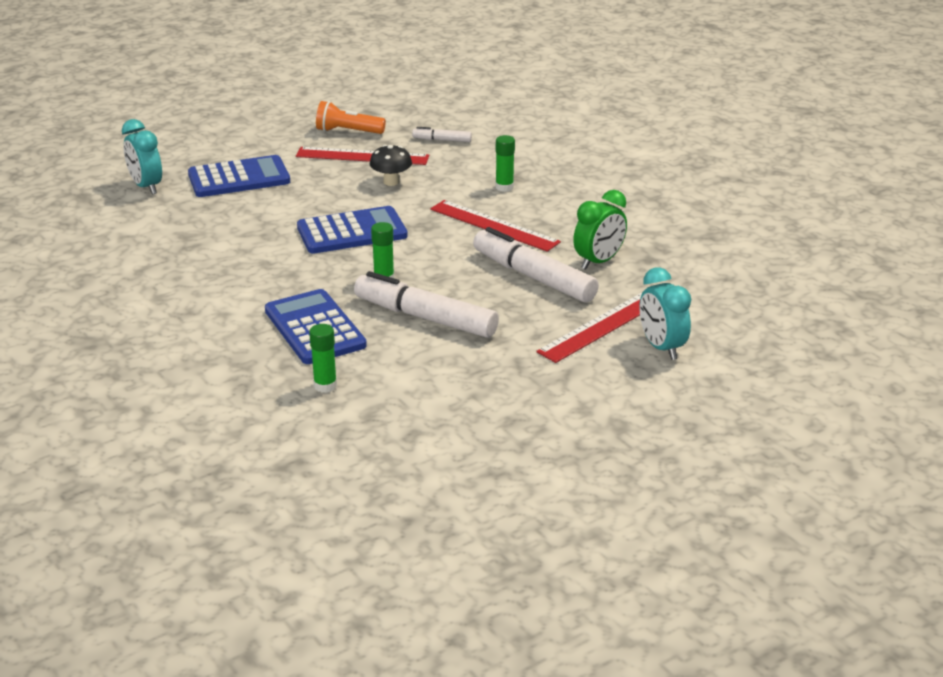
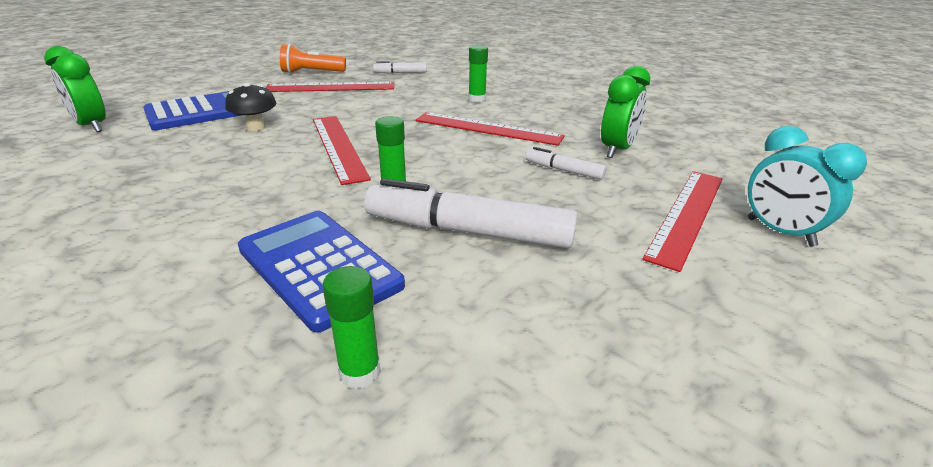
camera: 15 degrees left, 0 degrees up
turquoise clock [122,119,162,195] -> green clock [44,46,106,132]
blue calculator [297,206,408,254] -> red ruler [313,116,371,185]
black mushroom [369,145,412,186] -> black mushroom moved to [225,83,277,131]
white marker [473,227,599,303] -> white marker [526,147,607,180], size x0.48

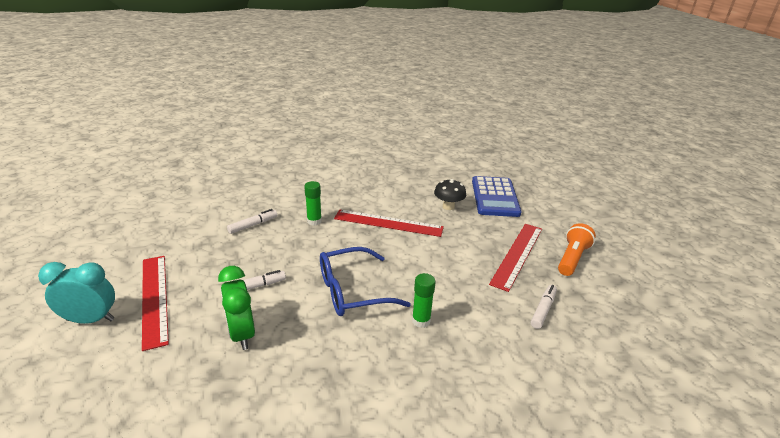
camera: 125 degrees right, 0 degrees up
green clock [44,46,106,132] -> none
blue calculator [238,211,405,332] -> none
green glue stick [323,266,381,389] -> none
white marker [365,178,578,248] -> white marker [227,209,277,234], size x0.48
red ruler [416,112,565,146] -> blue glasses [320,247,411,316]

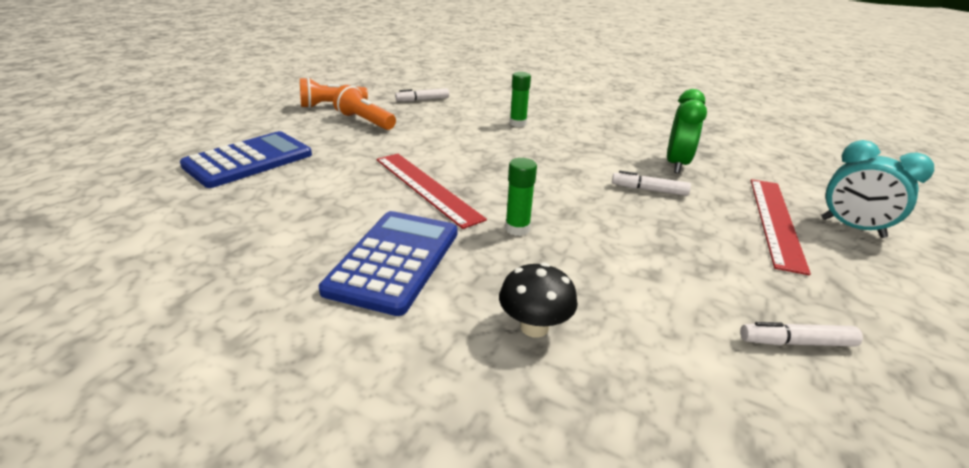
camera: 140 degrees left, 0 degrees up
white marker [227,209,277,234] -> white marker moved to [740,322,863,347]
blue glasses [320,247,411,316] -> none
black mushroom [434,179,466,210] -> black mushroom moved to [499,263,578,338]
red ruler [489,224,542,292] -> orange flashlight [333,85,396,130]
none -> blue calculator [319,211,457,316]

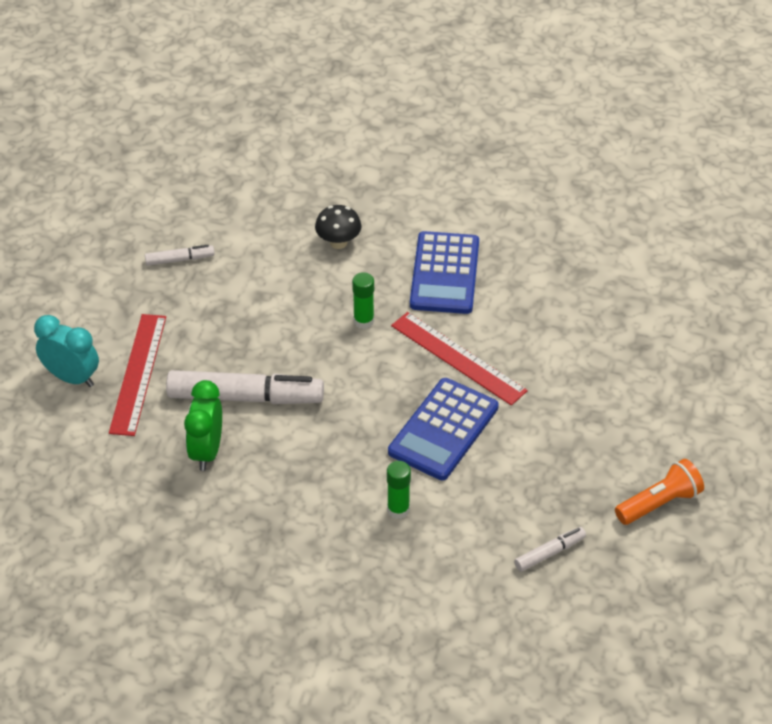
camera: 170 degrees right, 15 degrees up
blue calculator [180,131,312,188] -> blue calculator moved to [388,378,499,480]
orange flashlight [333,85,396,130] -> none
white marker [612,171,691,196] -> white marker [166,370,324,404], size x2.10

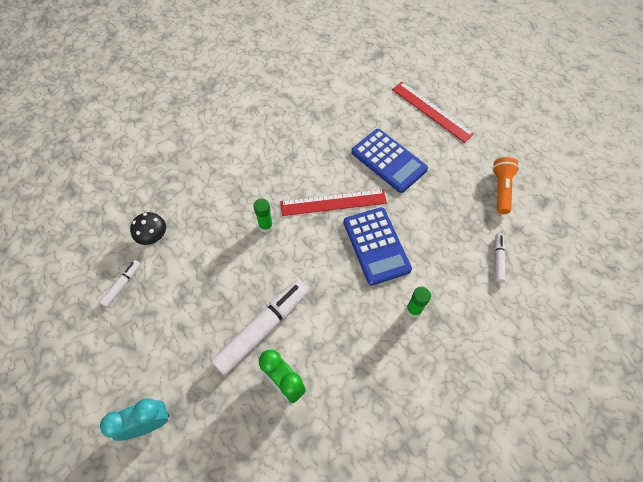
camera: 50 degrees left, 15 degrees up
red ruler [109,314,166,436] -> red ruler moved to [392,82,474,143]
black mushroom [315,205,361,249] -> black mushroom moved to [130,212,166,245]
blue calculator [410,231,479,314] -> blue calculator moved to [351,129,428,193]

